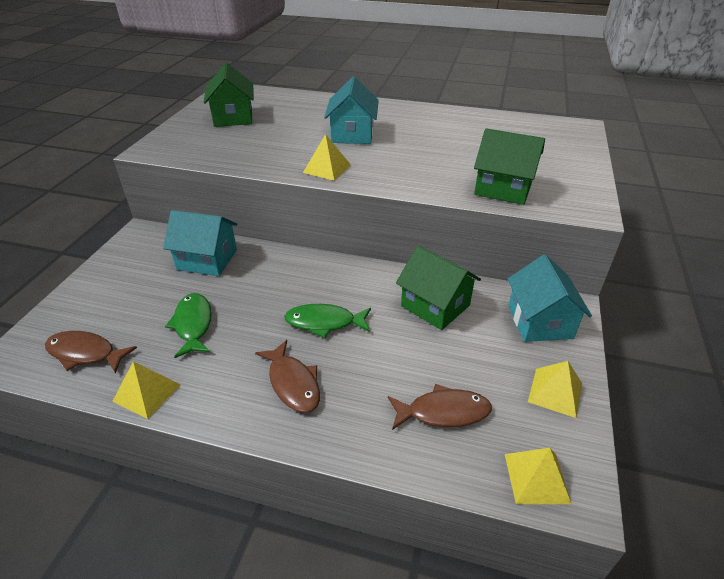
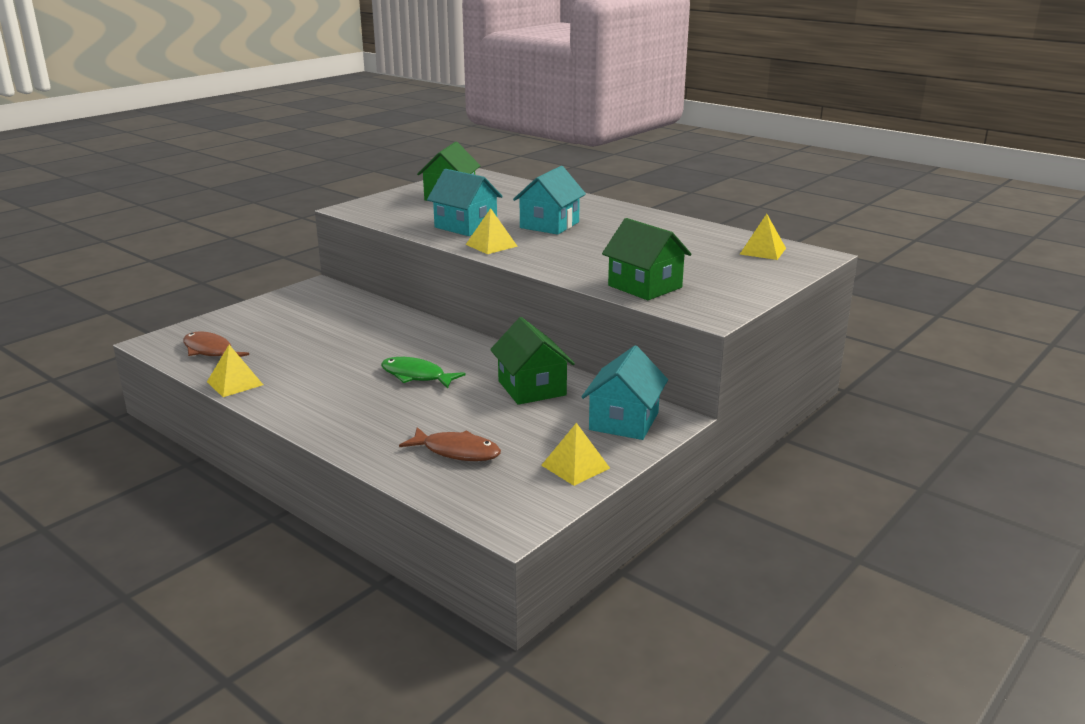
camera: 25 degrees right, 15 degrees down
turquoise house [163,210,237,276] -> turquoise house moved to [427,169,503,236]
green fish [165,293,212,358] -> none
brown fish [255,340,320,413] -> none
yellow pyramid [505,448,571,504] -> yellow pyramid moved to [740,214,786,260]

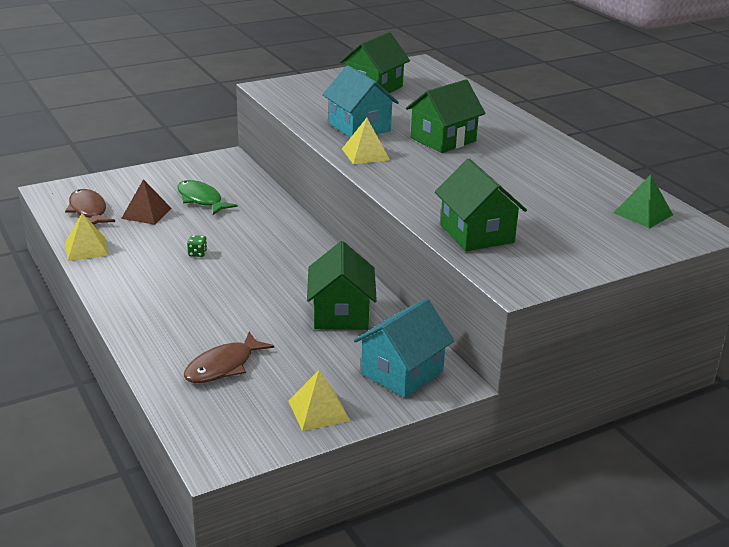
camera: 20 degrees right, 5 degrees up
green fish [381,357,466,389] -> green fish moved to [177,180,237,215]
brown fish [399,427,501,461] -> brown fish turned 90 degrees clockwise [184,332,274,383]
turquoise house [513,166,586,235] -> green house [406,79,486,153]
yellow pyramid [740,214,786,260] -> green pyramid [614,174,673,228]
none -> brown pyramid [121,179,172,225]
none -> green dice [187,235,207,257]

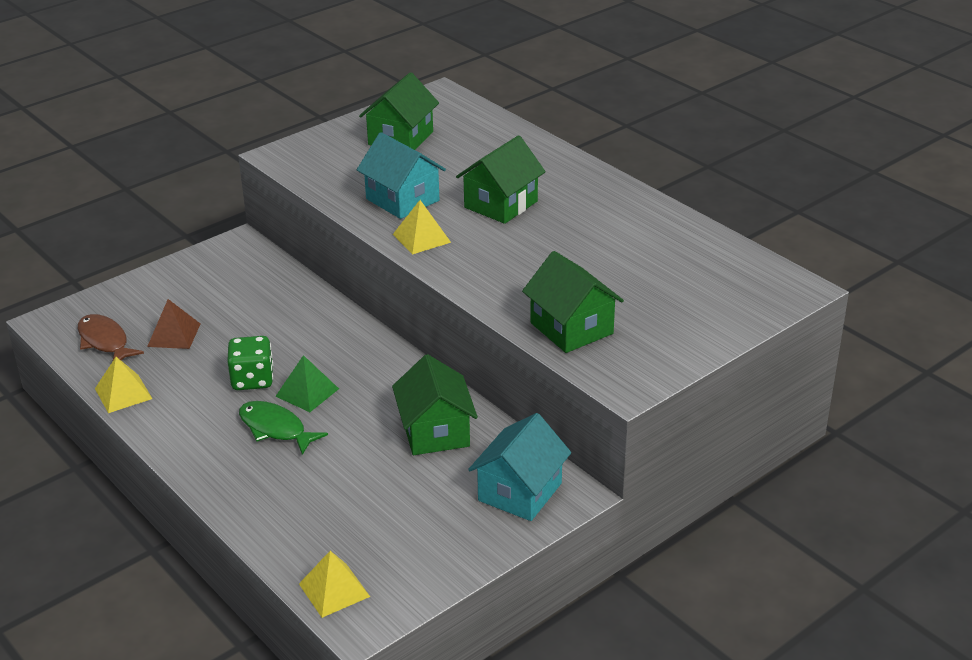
camera: 10 degrees left, 5 degrees up
green fish [177,180,237,215] -> green fish moved to [239,401,328,455]
brown fish [184,332,274,383] -> none
green dice [187,235,207,257] -> green dice [227,336,273,390], size x2.14
yellow pyramid [288,370,350,431] -> yellow pyramid moved to [299,551,370,618]
green pyramid [614,174,673,228] -> green pyramid moved to [275,355,339,412]

